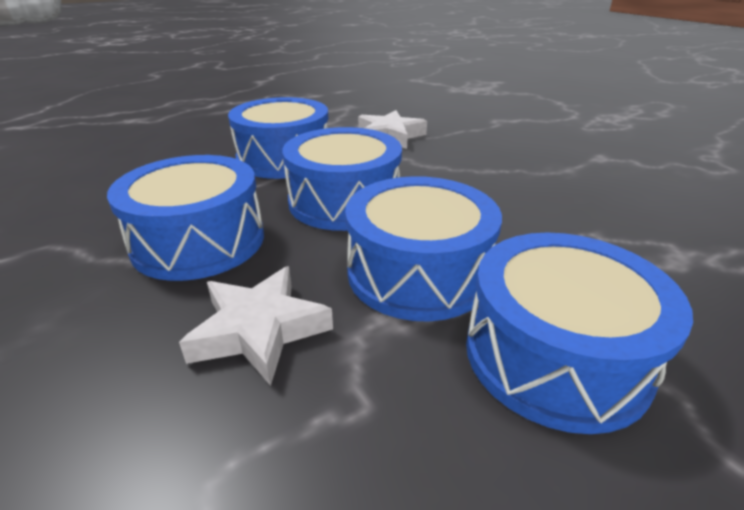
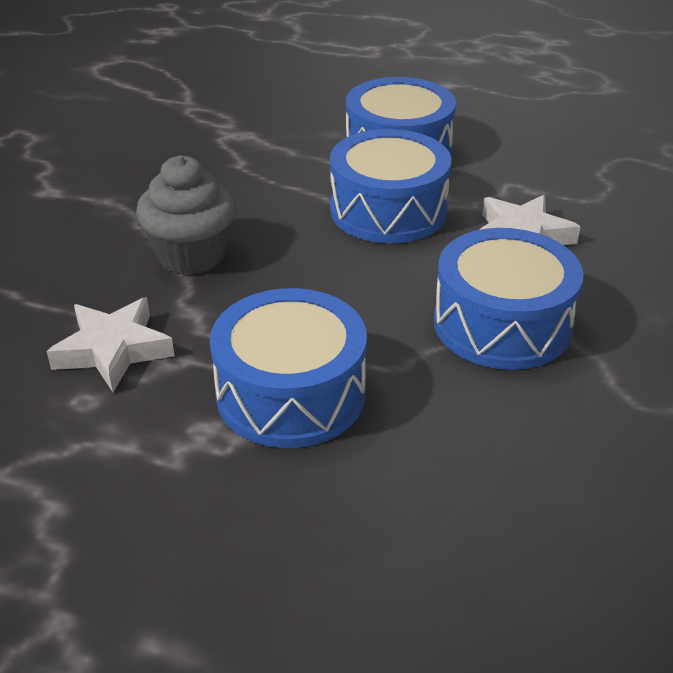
camera: 130 degrees left, 5 degrees up
blue drum [282,127,402,231] -> none
none -> grey cupcake [136,155,236,275]

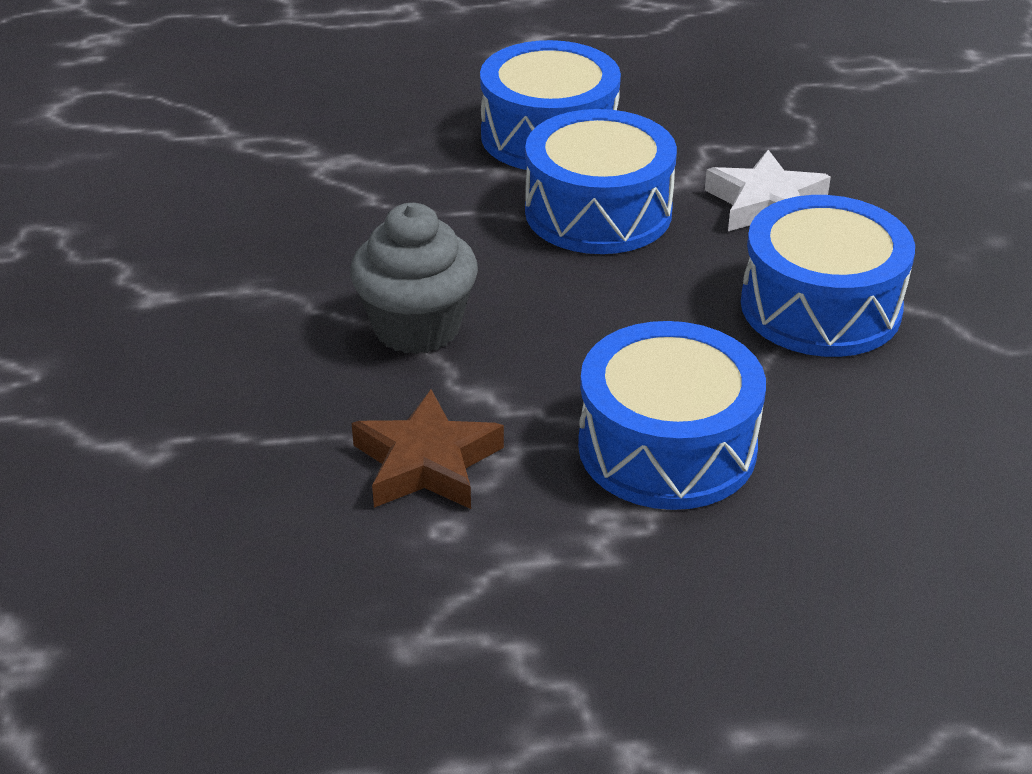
camera: 25 degrees left, 0 degrees up
white star [46,297,174,392] -> brown star [352,389,504,509]

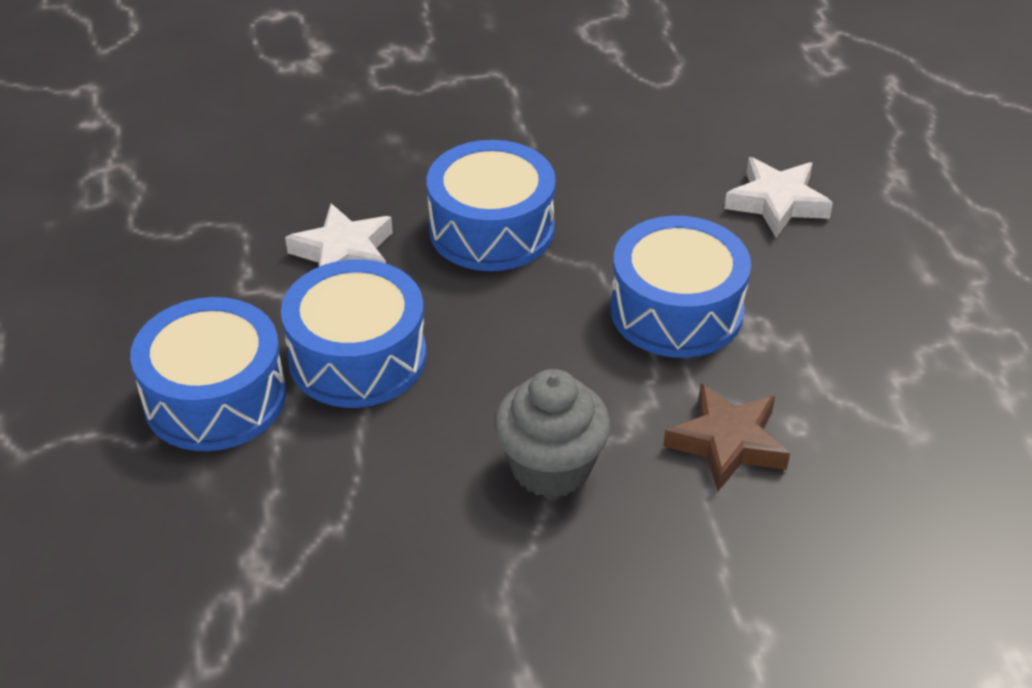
camera: 95 degrees left, 5 degrees up
none -> white star [724,157,833,238]

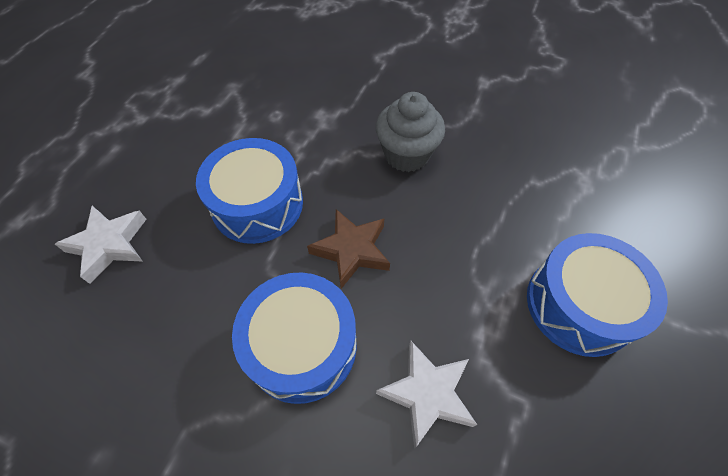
camera: 145 degrees left, 15 degrees up
blue drum [281,259,426,408] -> none
brown star [663,383,790,491] -> brown star moved to [307,209,390,289]

